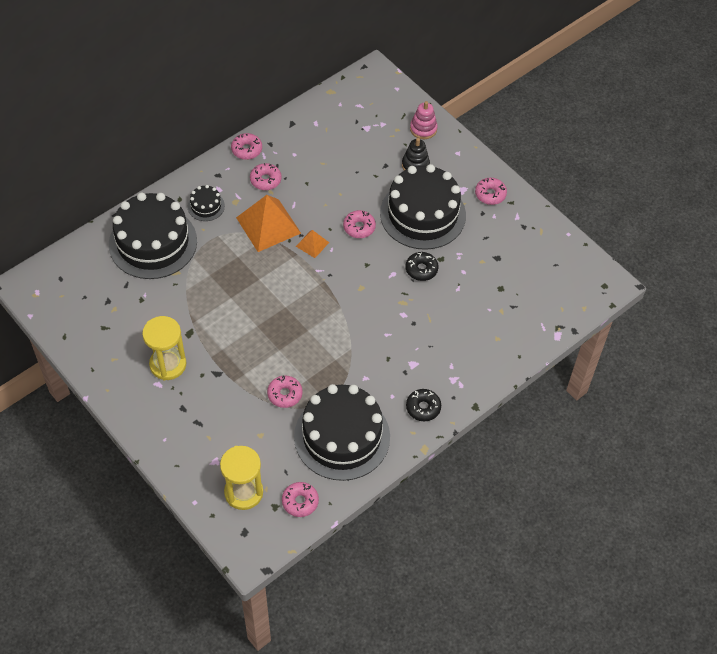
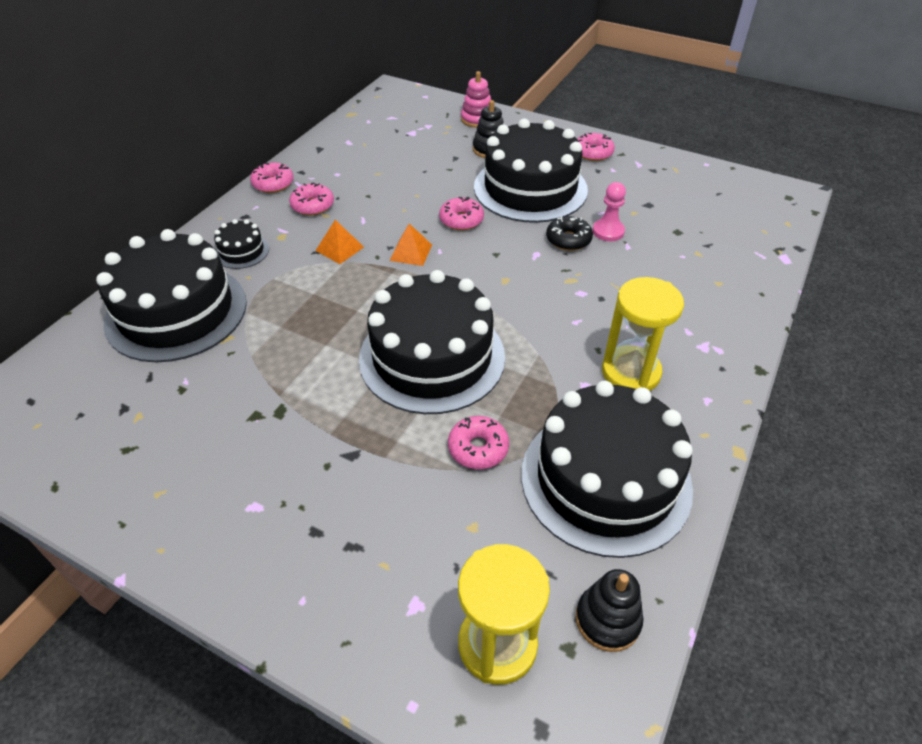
camera: 20 degrees left, 10 degrees down
yellow hourglass [142,316,186,381] -> yellow hourglass moved to [602,277,684,391]
orange pyramid [236,195,301,252] -> orange pyramid [315,220,364,264], size x0.49
pink donut [282,482,319,517] -> black stacking toy [576,569,643,652]
black donut [406,389,441,421] -> none
none -> black cake [359,270,505,414]
none -> pink pawn [593,182,626,241]

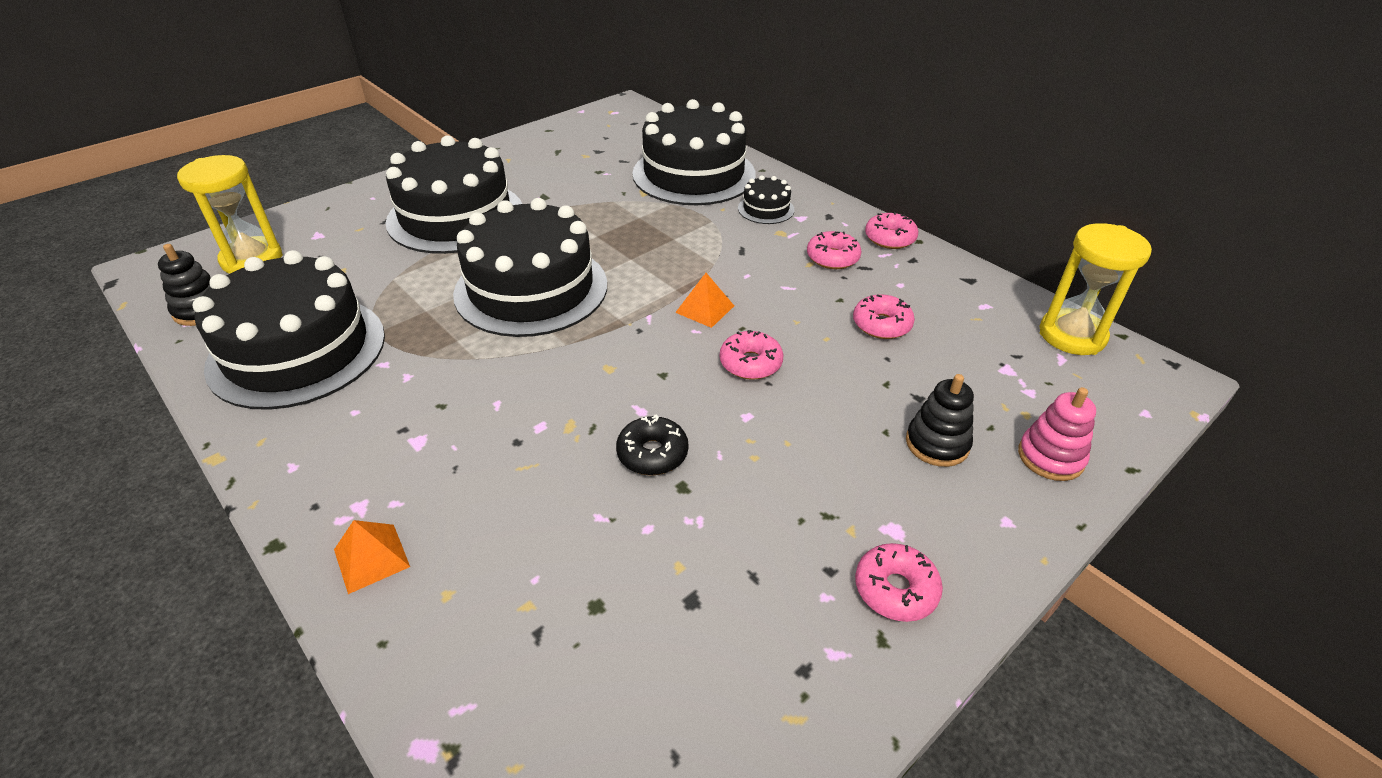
camera: 110 degrees right, 5 degrees down
orange pyramid [315,220,364,264] -> orange pyramid moved to [334,520,410,594]
pink donut [448,416,509,469] -> pink donut moved to [853,294,915,339]
black cake [474,119,588,223] -> black cake moved to [386,135,522,254]
pink pawn [593,182,626,241] -> none
yellow hourglass [602,277,684,391] -> yellow hourglass moved to [1039,223,1152,355]

